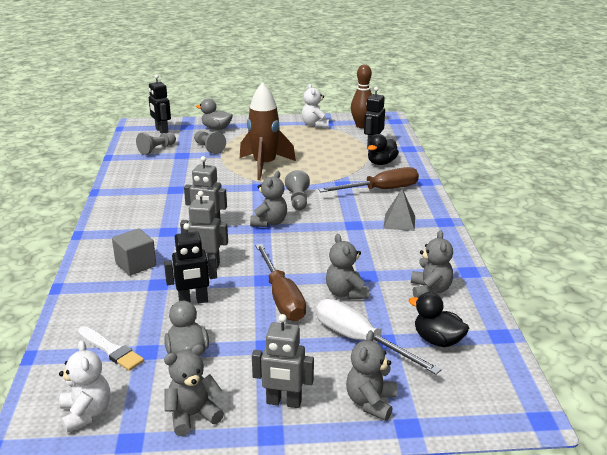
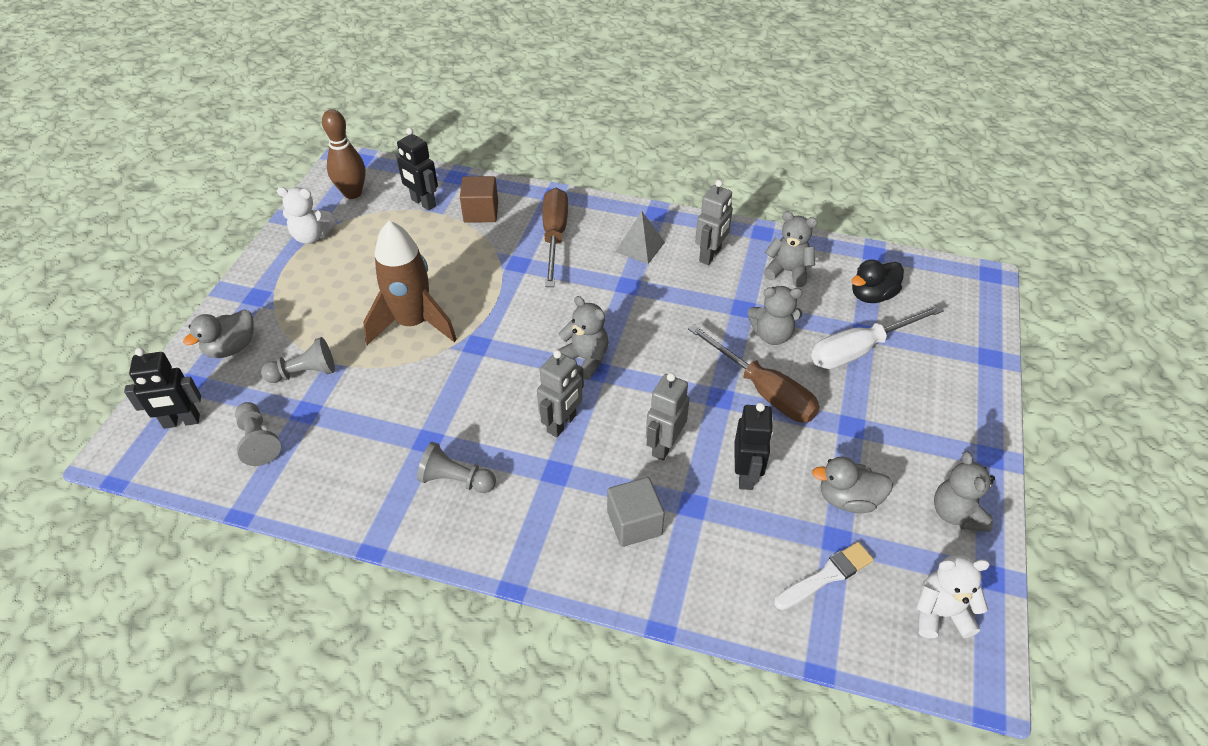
camera: 70 degrees left, 20 degrees up
grey robot [252,314,314,408] -> grey robot moved to [695,180,733,265]
brown screwdriver [255,244,306,321] -> brown screwdriver turned 45 degrees clockwise [688,324,820,422]
grey pawn [285,170,310,210] -> grey pawn moved to [417,442,496,493]
grey teddy bear [346,330,397,421] -> none
black duck [368,134,399,165] -> brown cube [460,176,498,223]

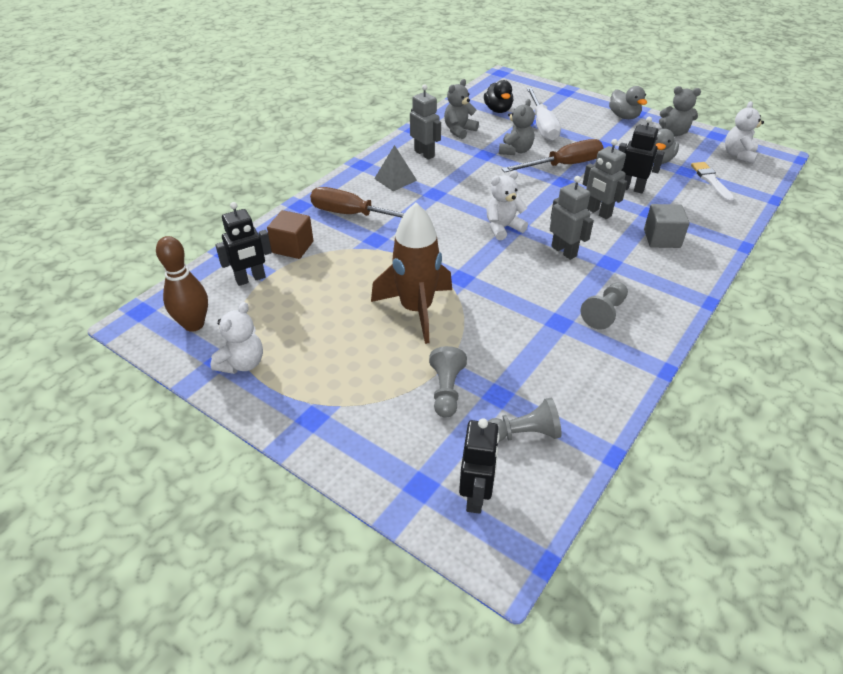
camera: 70 degrees left, 5 degrees down
grey duck [183,310,254,358] -> grey duck moved to [609,86,647,119]
grey teddy bear [558,296,609,380] -> white teddy bear [487,170,528,240]

